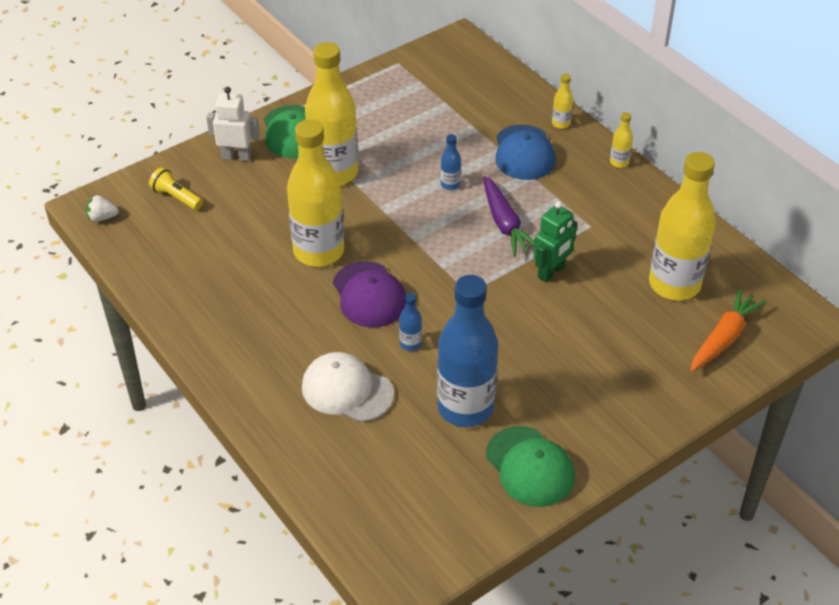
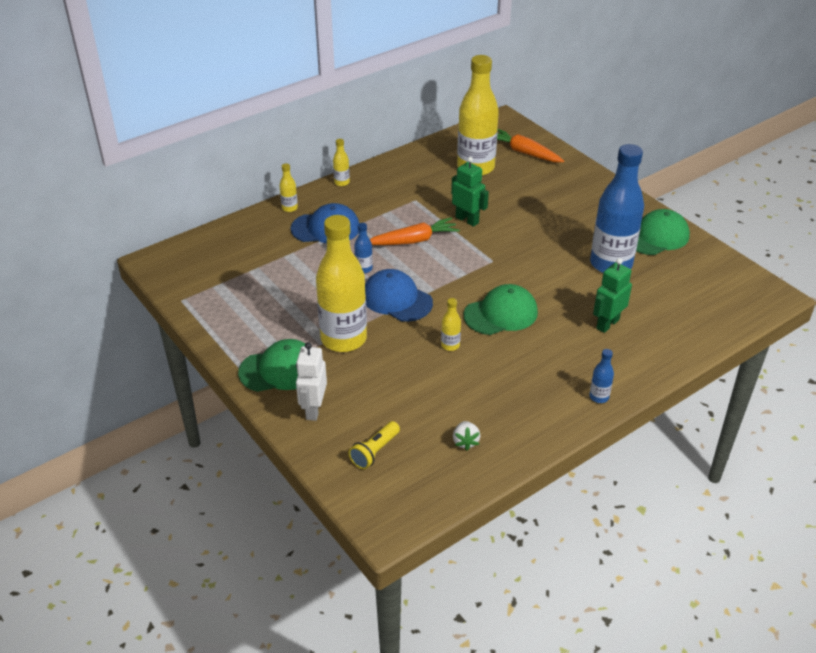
camera: 90 degrees left, 5 degrees down
white strawberry [86,195,119,222] -> white strawberry moved to [453,421,480,451]
yellow bottle [287,119,344,267] -> yellow bottle [441,298,461,351], size x0.40
white cap [302,352,394,422] -> green robot [593,258,632,333]
purple cap [333,261,406,327] -> green cap [464,284,538,335]
blue bottle [399,293,422,351] -> blue bottle moved to [589,349,614,403]
purple carrot [484,176,535,257] -> orange carrot [370,217,460,245]
none -> blue cap [365,269,433,322]

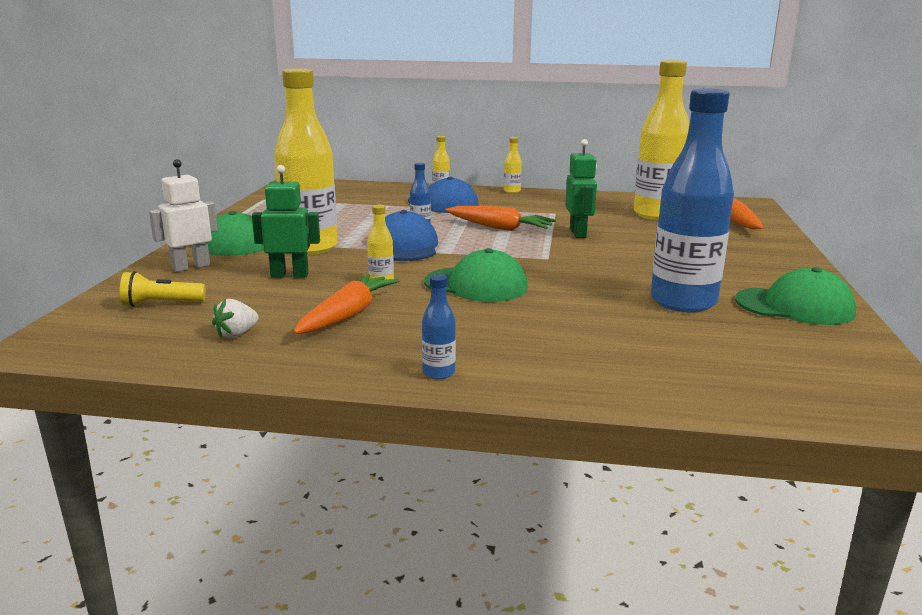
camera: 45 degrees right, 20 degrees down
green robot [593,258,632,333] -> green robot moved to [252,165,320,278]
none -> orange carrot [293,274,400,334]

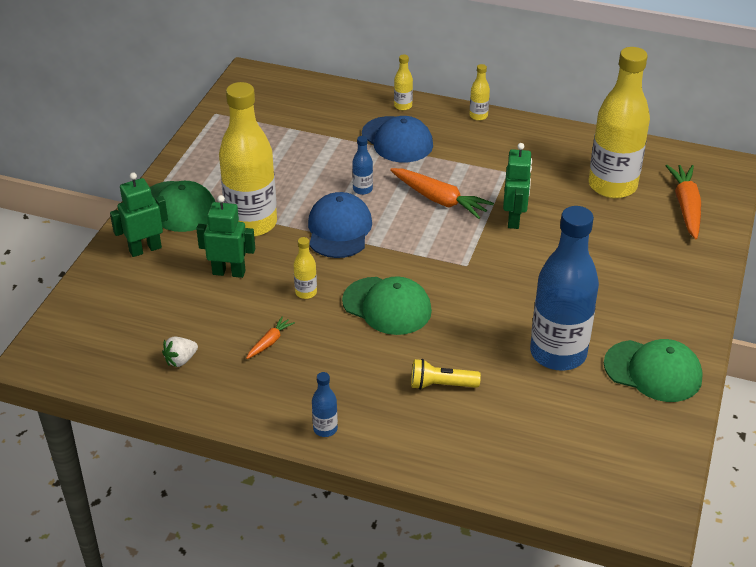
camera: 10 degrees right, 20 degrees up
yellow flashlight [120,271,206,307] -> yellow flashlight moved to [411,359,481,390]
white robot [149,159,218,272] -> green robot [110,172,168,257]
orange carrot [293,274,400,334] -> orange carrot [246,316,295,359], size x0.51

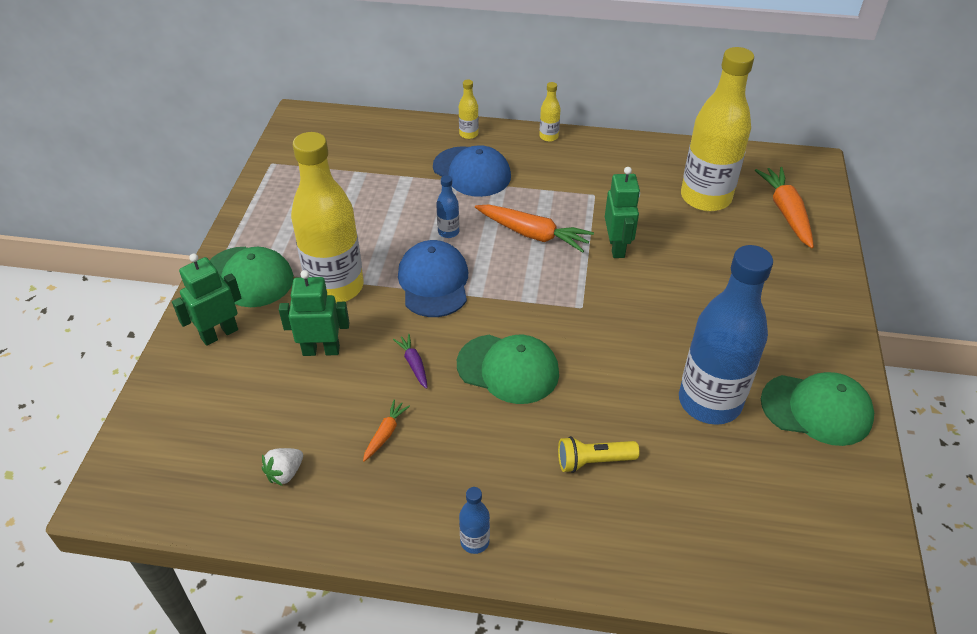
camera: 10 degrees left, 5 degrees up
yellow bottle [294,237,317,299] -> purple carrot [393,334,428,389]

